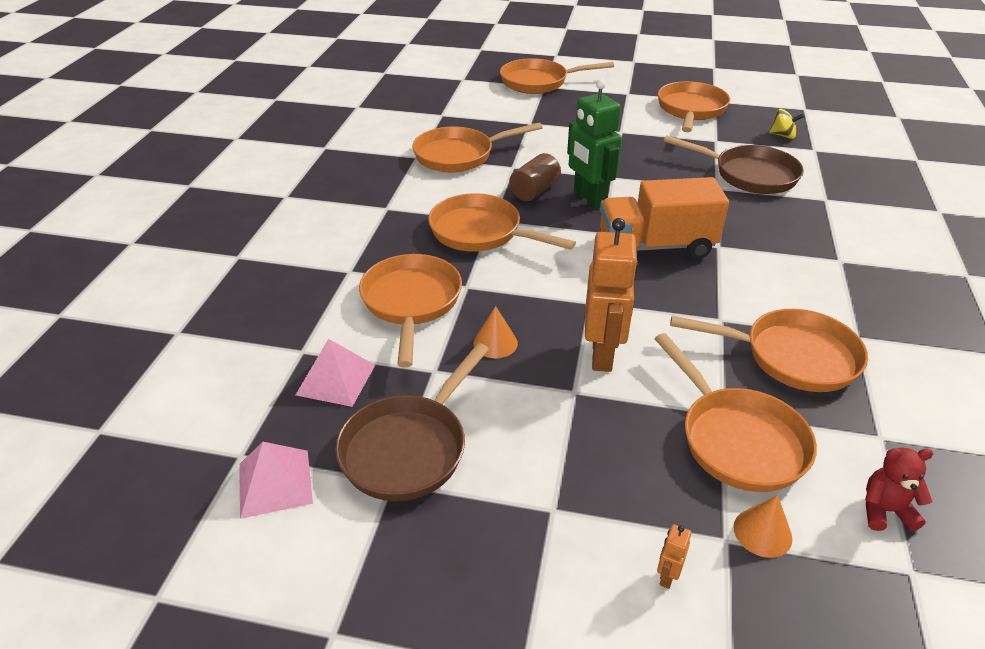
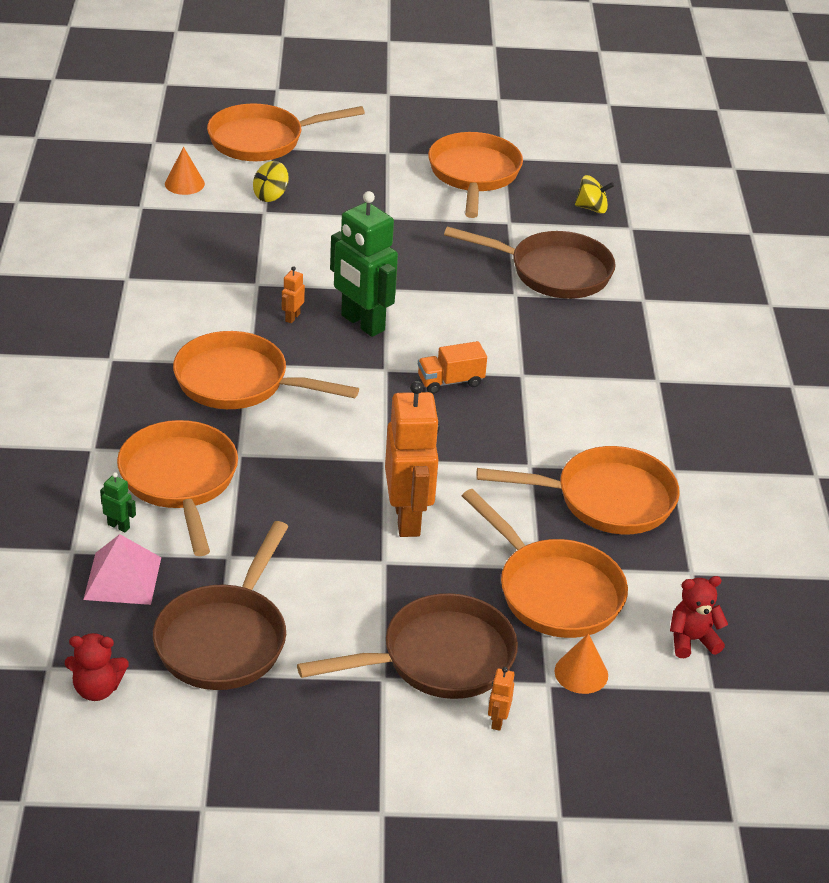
camera: 15 degrees left, 0 degrees up
pink pyramid [239,442,313,519] -> red teddy bear [65,633,128,701]
orange pan [413,122,543,172] -> none
orange cone [473,306,518,358] -> orange cone moved to [165,147,205,195]
brown cylinder [509,153,561,201] -> orange robot [282,266,305,323]
orange truck [600,177,729,259] -> orange truck [418,341,487,394], size x0.48
none -> green robot [100,472,136,532]
none -> yellow spinning top [253,161,289,202]
none -> brown pan [297,593,518,699]

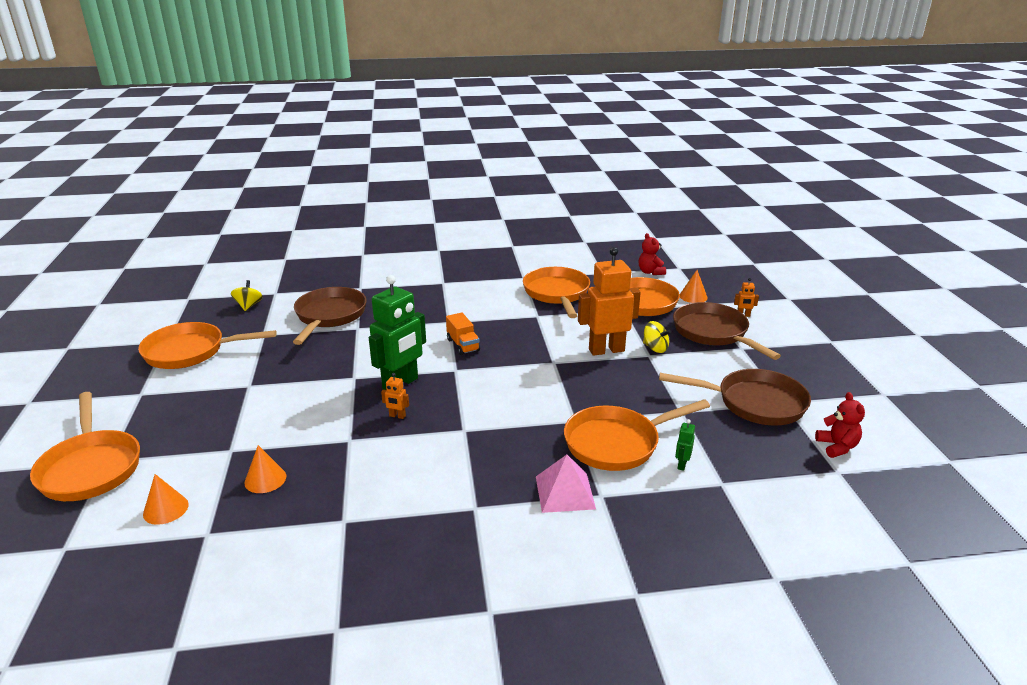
camera: 95 degrees left, 10 degrees down
pink pyramid [83,534,161,605] -> pink pyramid moved to [536,455,596,513]
orange pan [173,331,359,409] -> none
yellow spinning top [253,161,289,202] -> yellow spinning top moved to [643,321,671,353]
none -> orange cone [244,445,286,493]

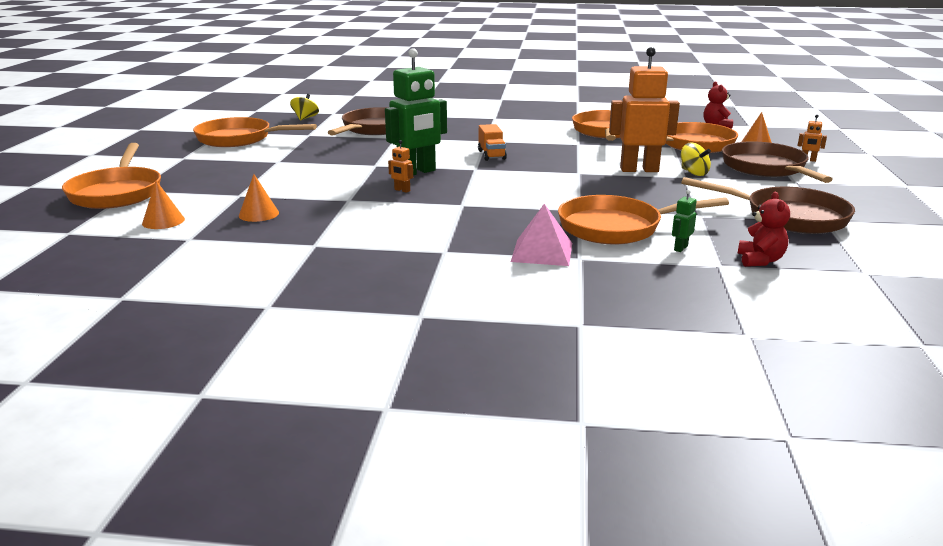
camera: 15 degrees right, 5 degrees down
red teddy bear [815,392,865,458] -> red teddy bear moved to [738,192,790,267]

